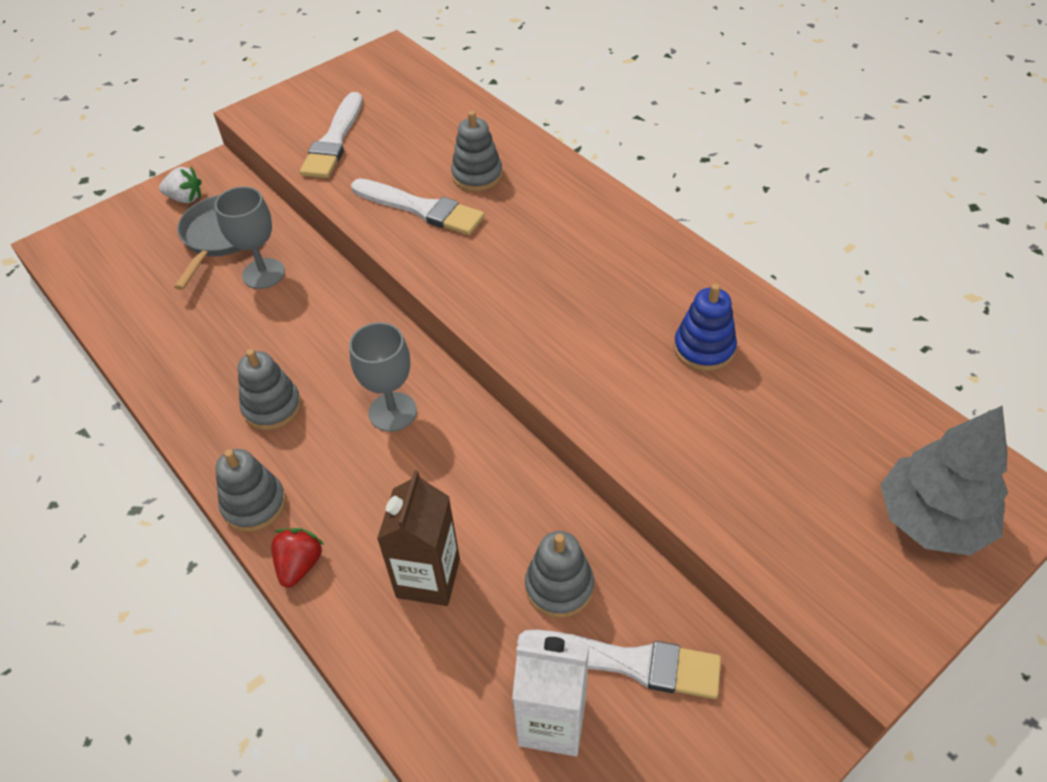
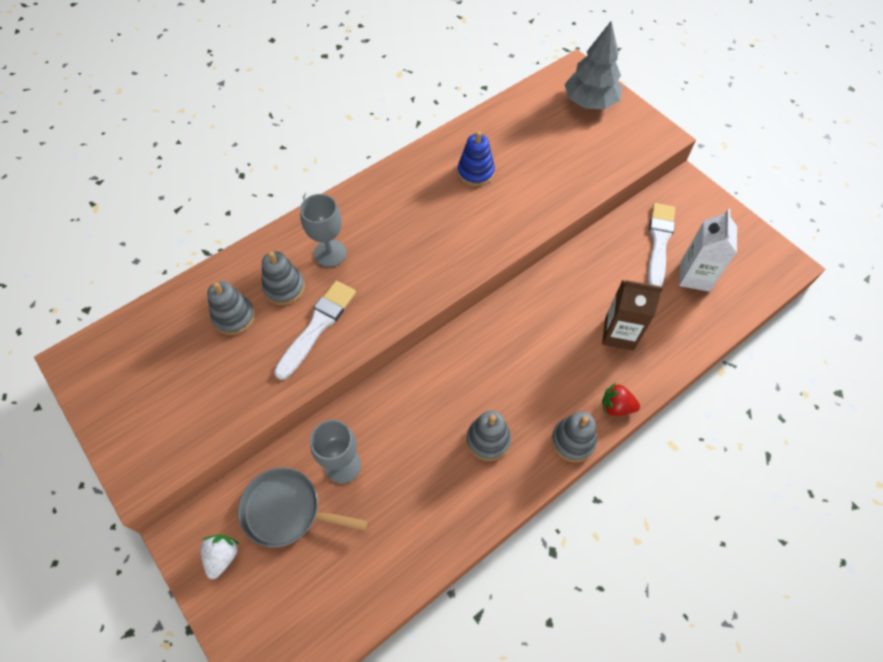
camera: 90 degrees left, 10 degrees up
white brush [300,92,363,178] -> none
grey goblet [349,322,417,432] -> grey goblet moved to [300,194,346,267]
grey stacking toy [525,531,594,618] -> grey stacking toy moved to [207,281,255,335]

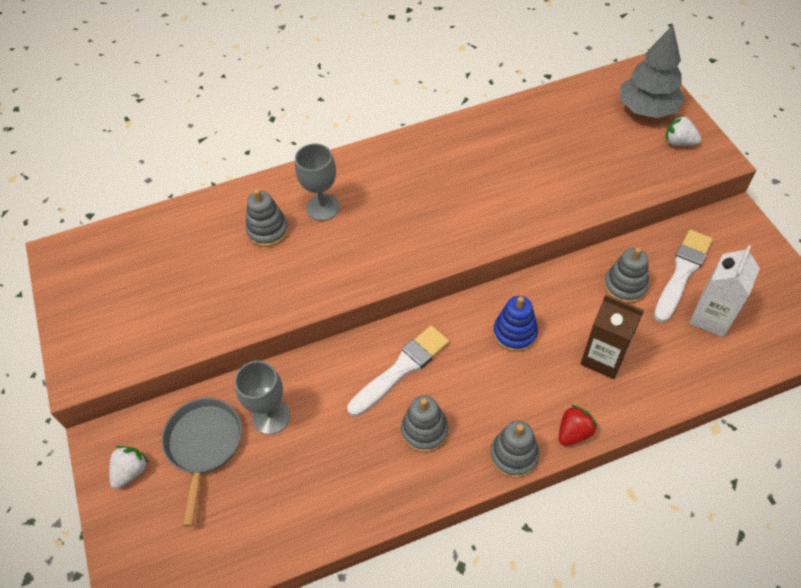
camera: 20 degrees right, 5 degrees down
grey stacking toy [207,281,255,335] -> grey stacking toy moved to [604,247,649,304]
grey pan [238,468,368,548] -> grey pan turned 60 degrees clockwise [162,398,242,527]
white brush [274,281,356,380] -> white brush moved to [347,325,449,417]
blue stacking toy [458,131,495,186] -> blue stacking toy moved to [493,296,538,352]
red strawberry [602,383,640,416] -> red strawberry turned 105 degrees clockwise [559,405,597,446]
none -> white strawberry [666,115,701,146]

